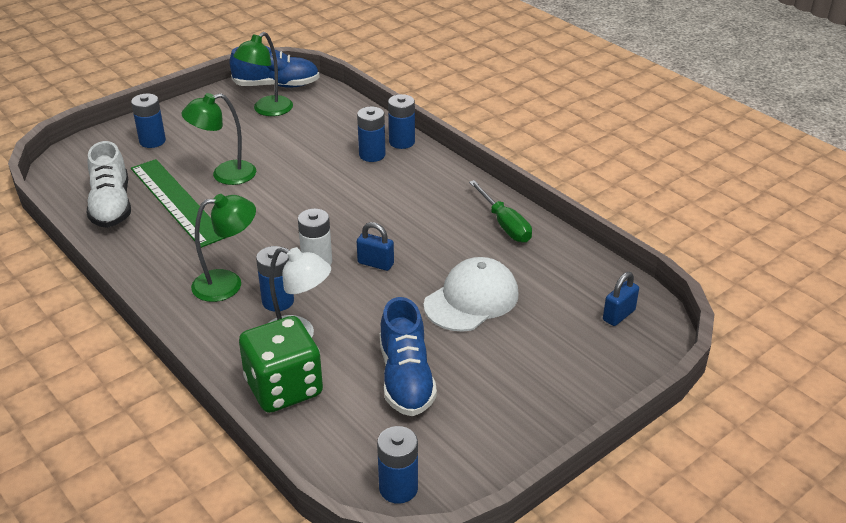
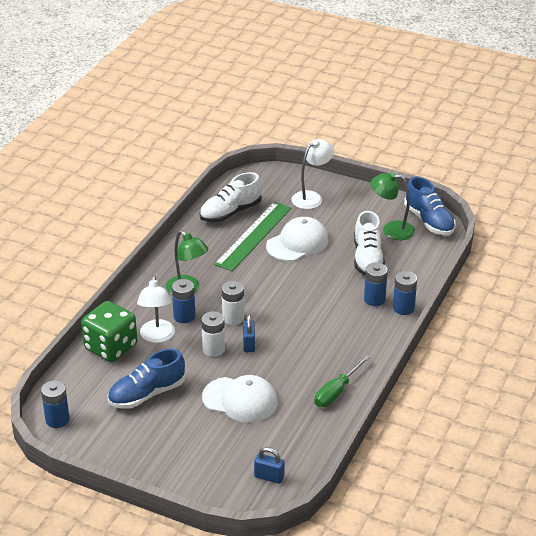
camera: 65 degrees right, 0 degrees up
blue battery [131,93,166,148] -> white lamp [291,139,334,209]
green lamp [182,93,256,185] -> white cap [266,217,329,261]
none -> white battery [201,311,225,357]
none -> white shoe [354,211,385,275]

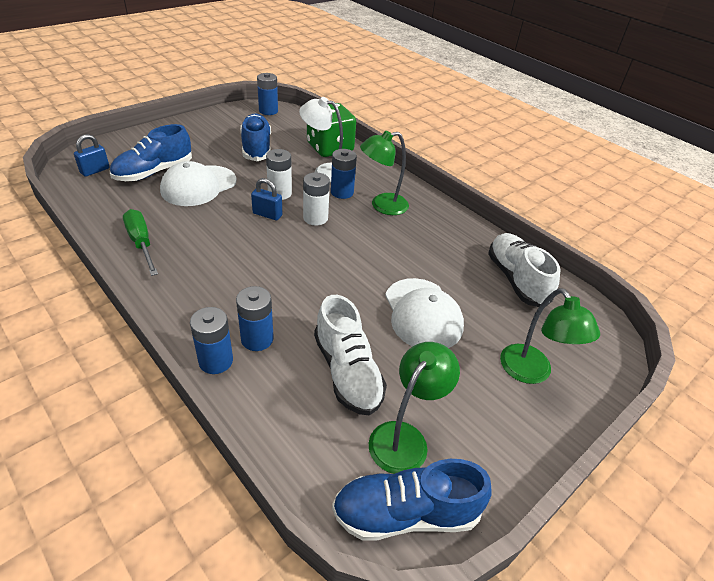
camera: 110 degrees right, 5 degrees up
green ruler [214,202,291,271] -> none
white lamp [291,139,334,209] -> green lamp [500,288,600,384]
white shoe [354,211,385,275] -> white shoe turned 135 degrees counterclockwise [314,295,387,415]
none -> blue shoe [110,124,192,181]

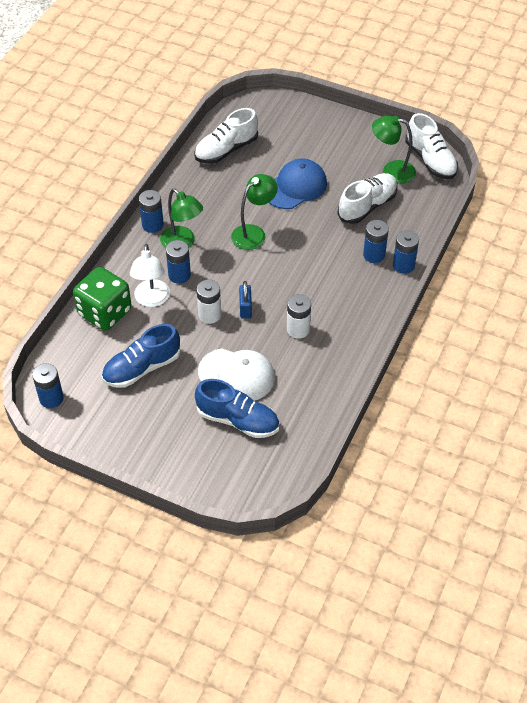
camera: 110 degrees left, 10 degrees up
blue padlock [74,134,110,177] -> none
green screwdriver [123,209,158,276] -> none
white battery [303,172,330,226] -> white battery moved to [287,294,311,339]
blue shoe [332,459,492,541] -> white shoe [405,113,458,179]
white cap [385,278,464,348] -> blue cap [269,159,327,209]
green lamp [500,288,600,384] -> green lamp moved to [231,174,278,250]
none -> blue battery [139,190,164,233]

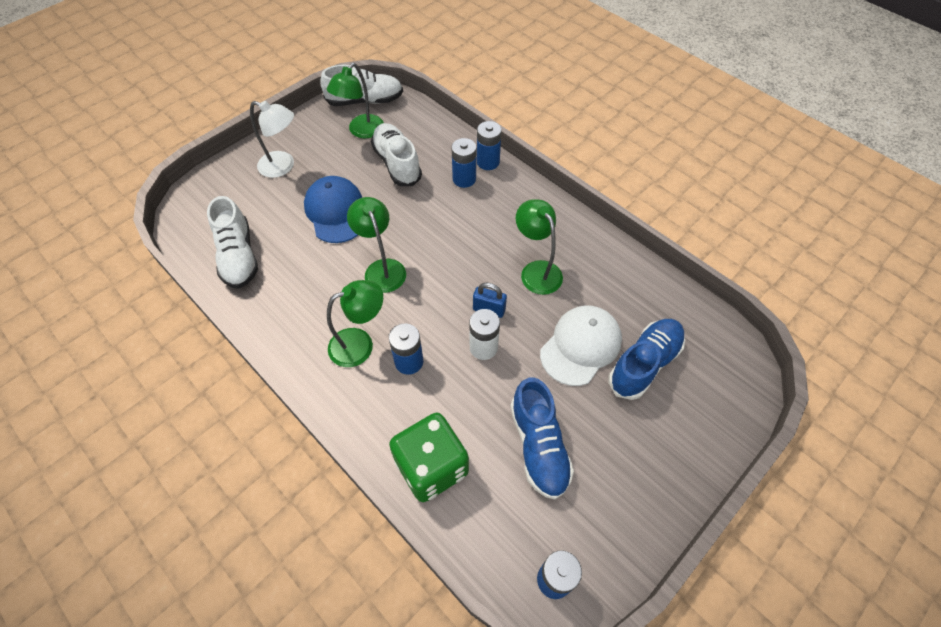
camera: 70 degrees left, 5 degrees up
white lamp [130,244,170,307] -> white lamp moved to [250,101,294,178]
blue battery [139,190,164,233] -> none
white battery [287,294,311,339] -> green lamp [516,199,563,295]

